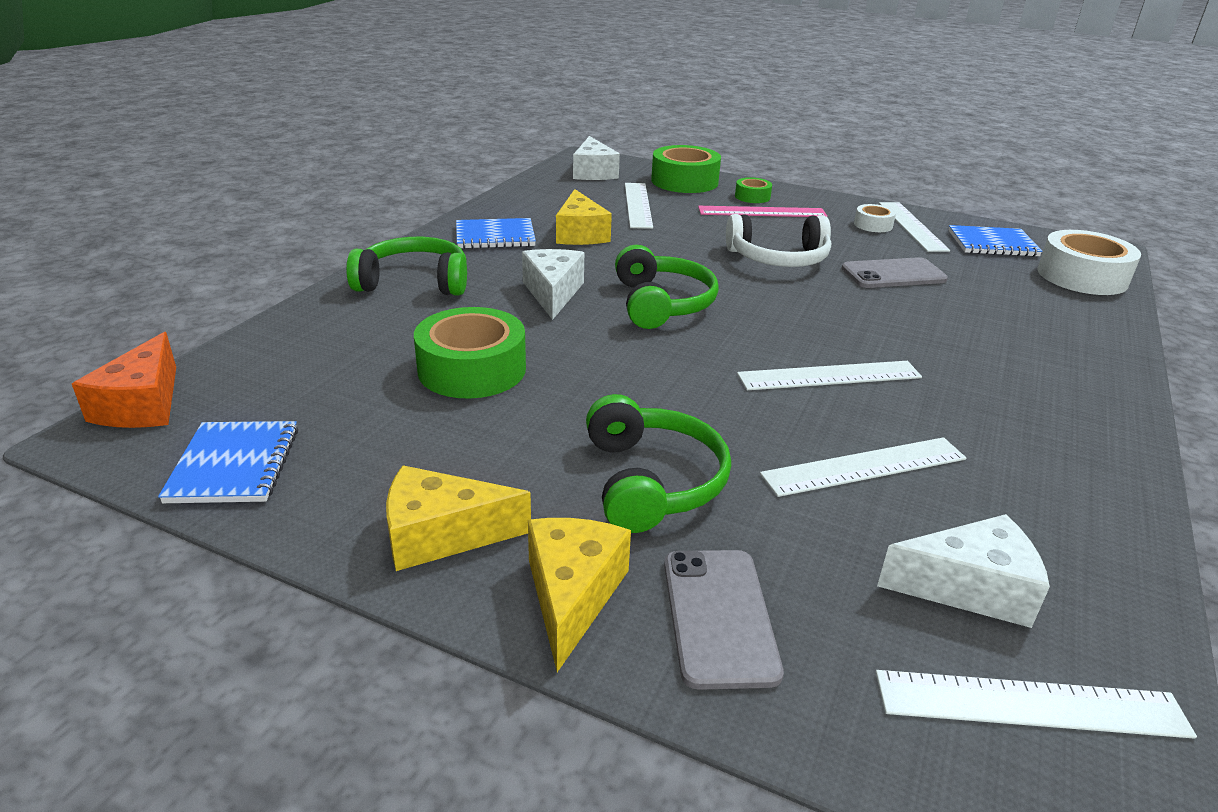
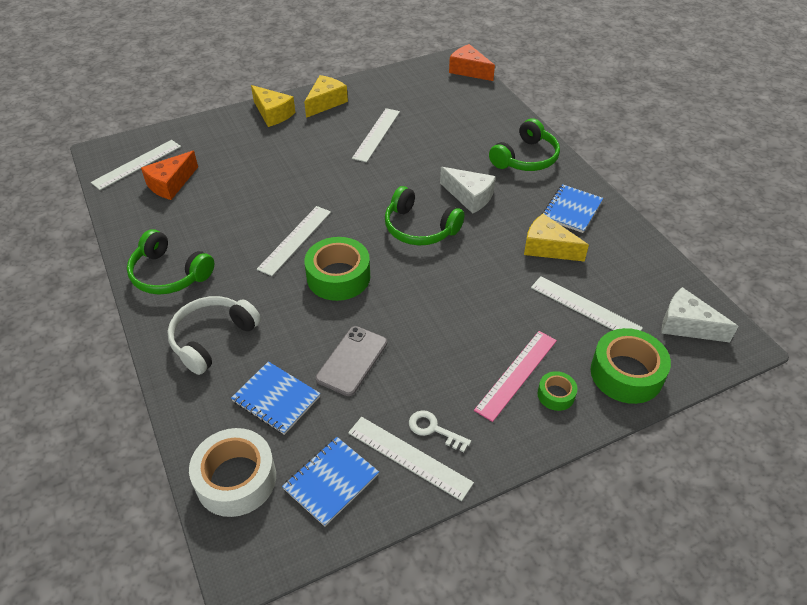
camera: 130 degrees right, 15 degrees up
blue notebook [158,421,298,503] -> blue notebook moved to [231,361,321,435]
green tape [414,307,526,399] -> green tape moved to [304,237,370,301]
green headphones [586,394,731,533] -> green headphones moved to [127,229,214,295]
grey phone [664,550,784,690] -> none
white headphones [726,214,831,267] -> white headphones moved to [167,296,261,375]
white ruler [760,437,966,497] -> white ruler moved to [352,108,400,162]
white tape [854,204,896,232] -> white key [409,410,471,452]
white cheese [877,514,1050,628] -> orange cheese [141,151,198,200]

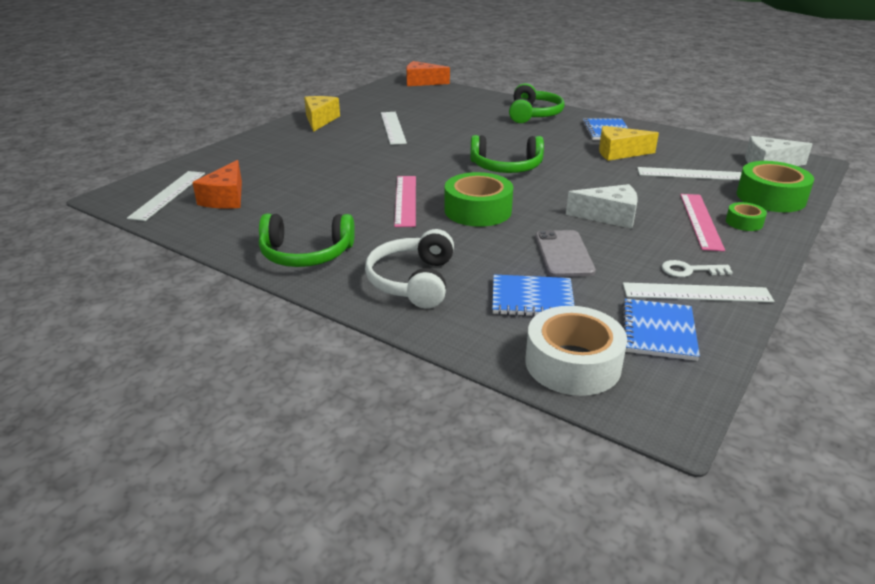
camera: 30 degrees left, 15 degrees down
yellow cheese [251,85,295,127] -> none
white ruler [257,206,331,276] -> pink ruler [394,176,416,227]
white cheese [440,167,496,214] -> white cheese moved to [566,184,638,229]

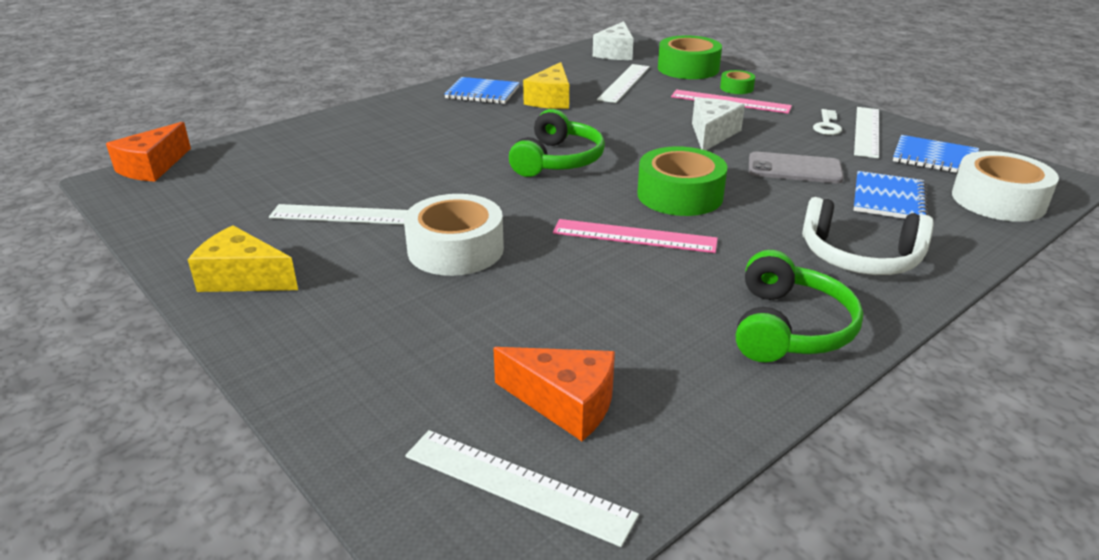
camera: 75 degrees left, 0 degrees up
green headphones [509,83,565,123] -> none
none -> white tape [404,194,504,276]

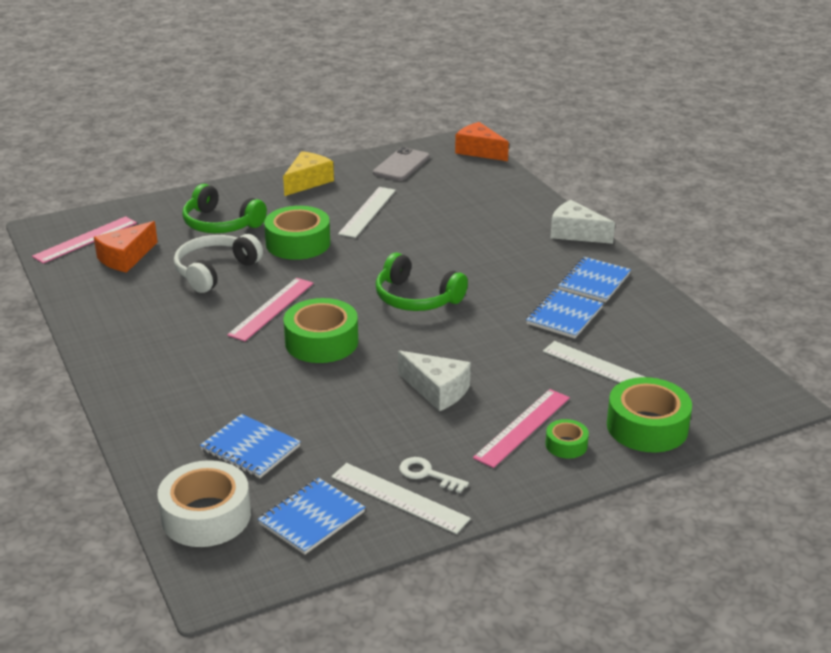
camera: 105 degrees right, 0 degrees up
white tape [404,194,504,276] -> green tape [264,206,330,260]
white ruler [405,430,639,547] -> pink ruler [32,216,137,264]
yellow cheese [523,62,569,109] -> blue notebook [526,289,603,339]
white cheese [593,21,634,60] -> white cheese moved to [551,200,615,244]
green headphones [736,250,863,362] -> green headphones moved to [182,184,267,233]
grey phone [749,152,844,183] -> grey phone moved to [373,147,430,181]
white headphones [802,197,934,275] -> white headphones moved to [174,234,263,293]

